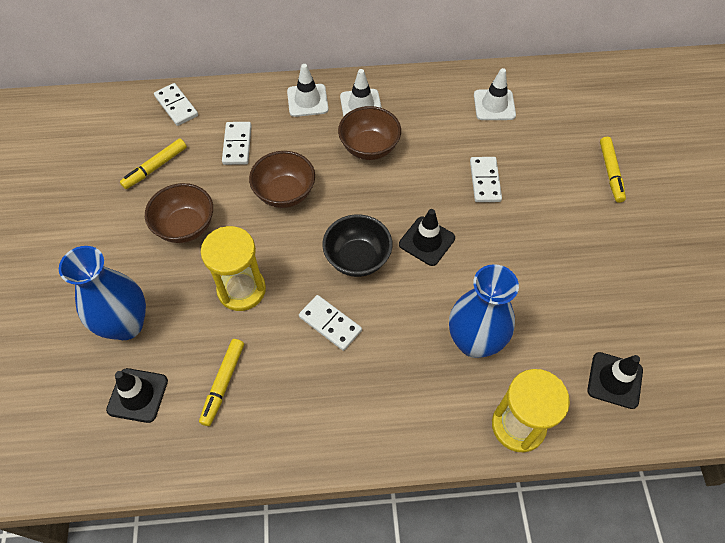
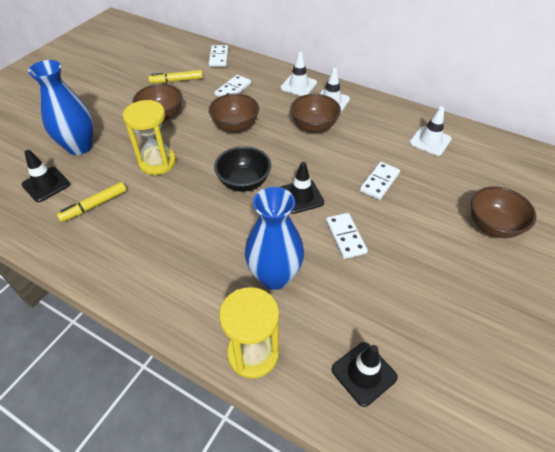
camera: 35 degrees right, 10 degrees down
white domino [299,295,362,351] -> white domino moved to [326,213,368,259]
yellow marker [600,137,626,203] -> brown bowl [471,186,536,238]

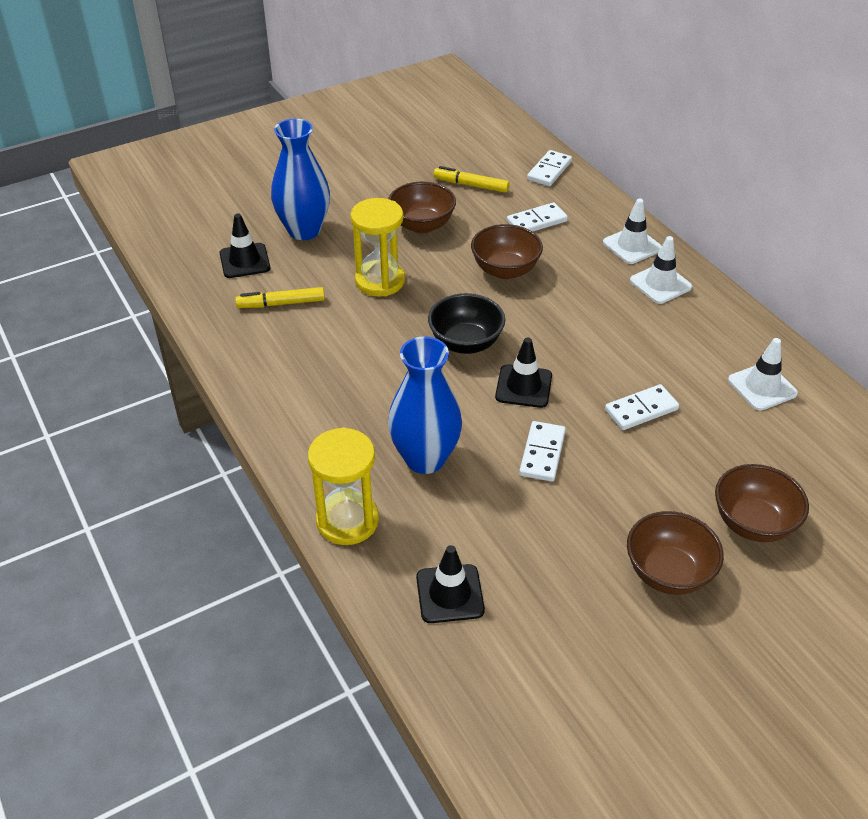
camera: 30 degrees right, 5 degrees down
brown bowl [290,94,341,133] -> brown bowl moved to [627,511,724,595]

